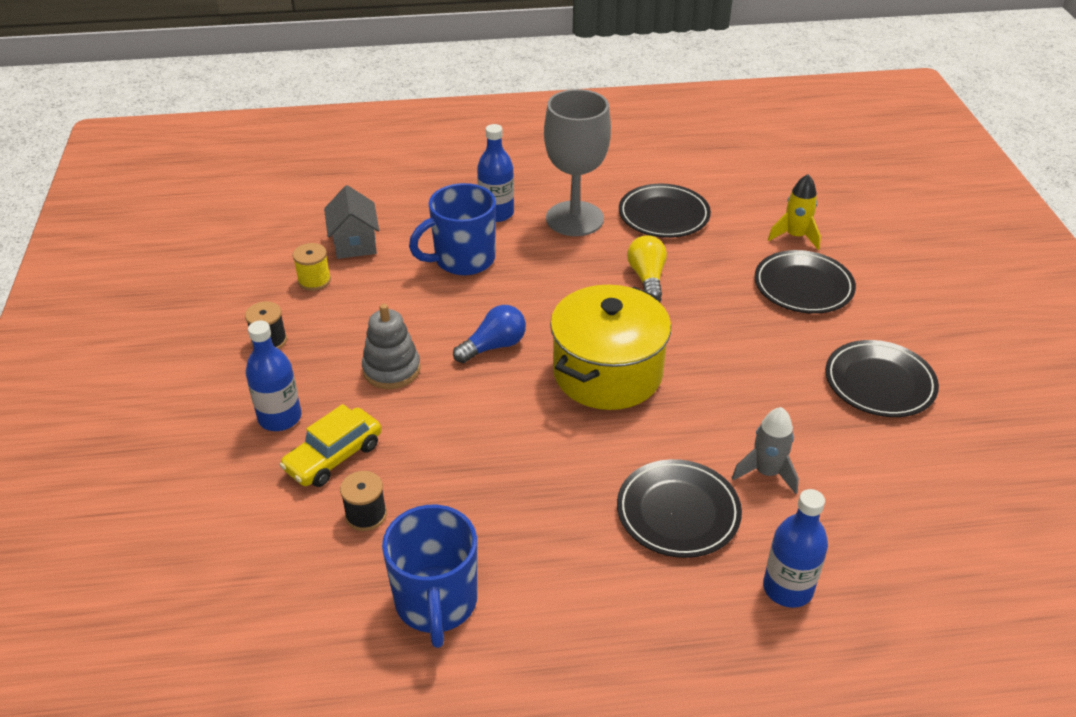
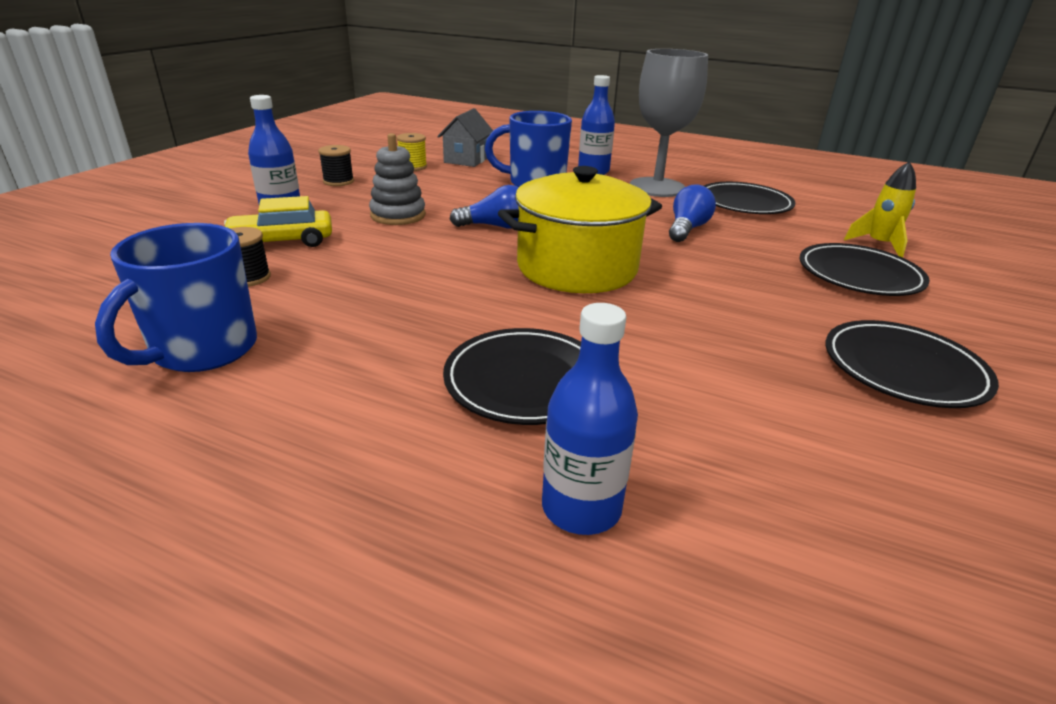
camera: 30 degrees right, 10 degrees down
yellow light bulb [627,235,667,297] -> blue light bulb [669,184,716,242]
grey rocket [732,407,799,494] -> none

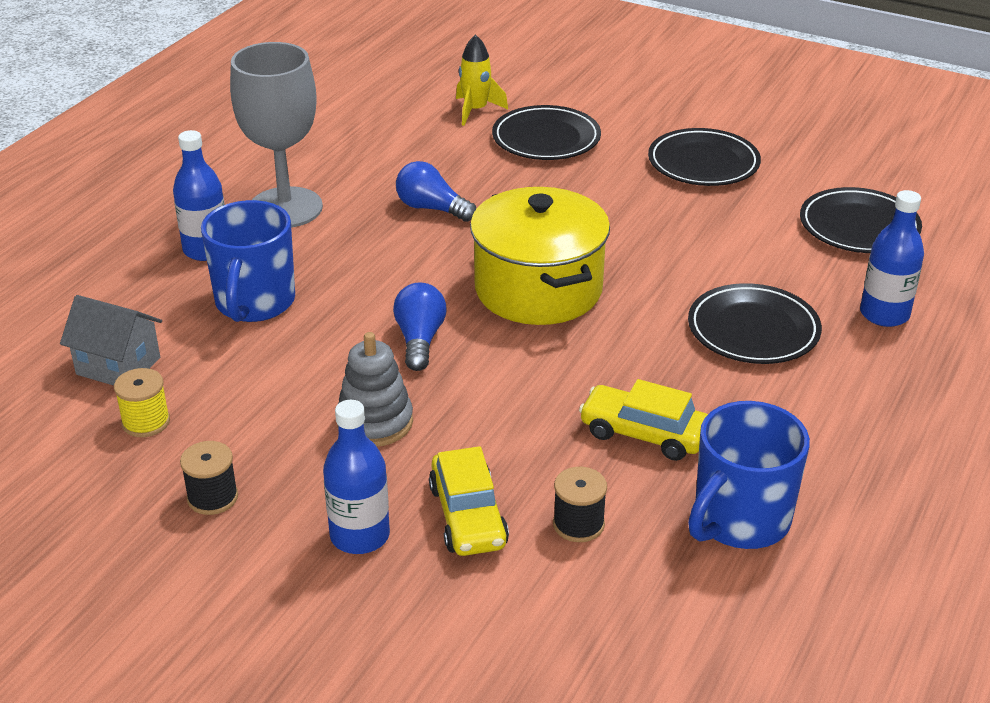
camera: 85 degrees left, 5 degrees up
blue mug [95,223,257,372] -> blue mug turned 105 degrees clockwise [688,401,810,549]
black plate [704,182,795,214] -> black plate moved to [800,187,922,253]
none -> yellow car [579,379,708,461]

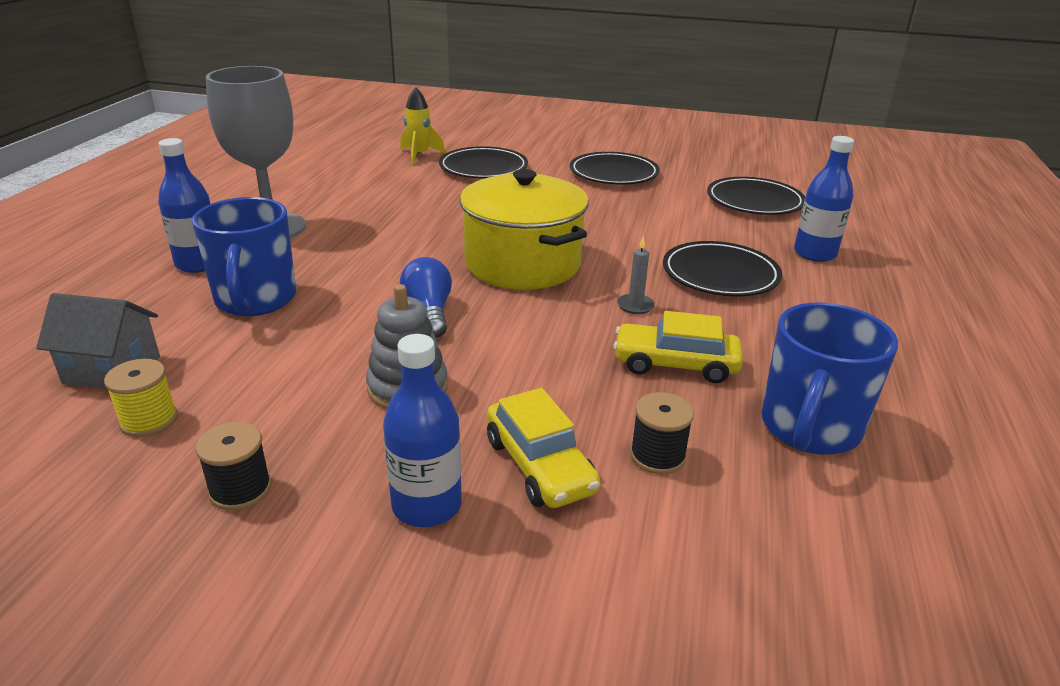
camera: 15 degrees left, 5 degrees down
blue light bulb [396,161,476,222] -> none
none -> grey candle [617,236,655,314]

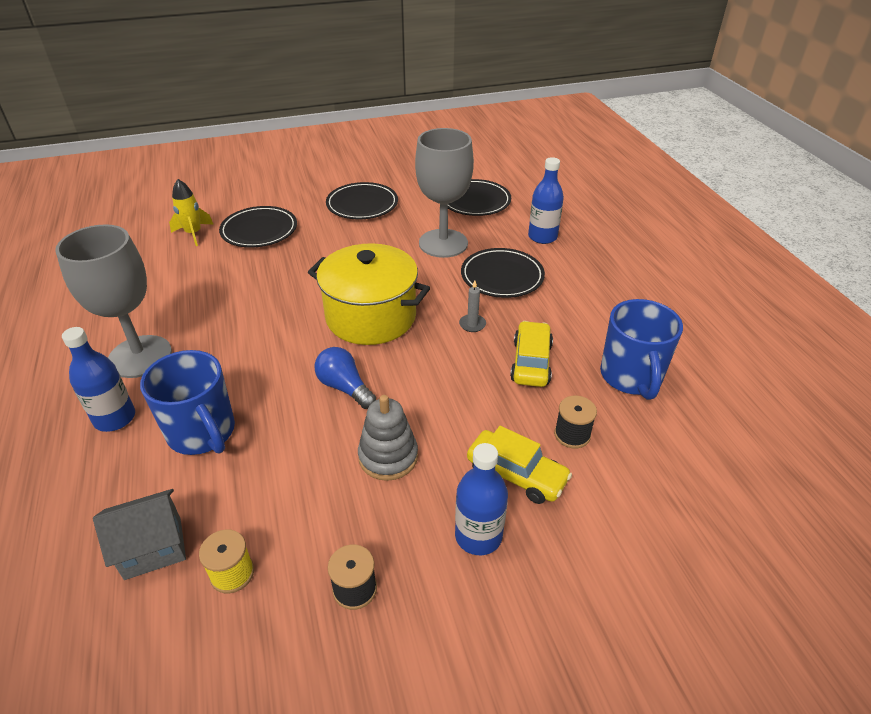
camera: 30 degrees left, 10 degrees up
yellow car [613,311,743,383] -> yellow car turned 120 degrees clockwise [510,321,553,387]
none -> grey goblet [415,128,474,258]

